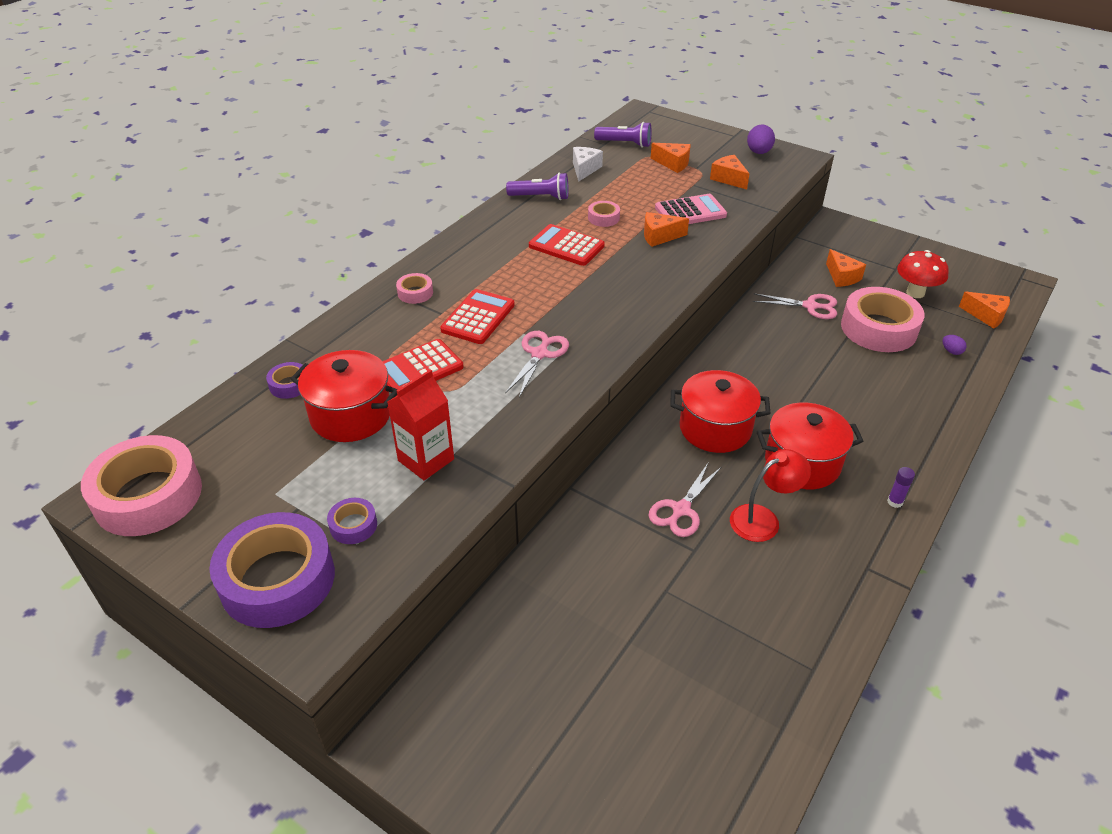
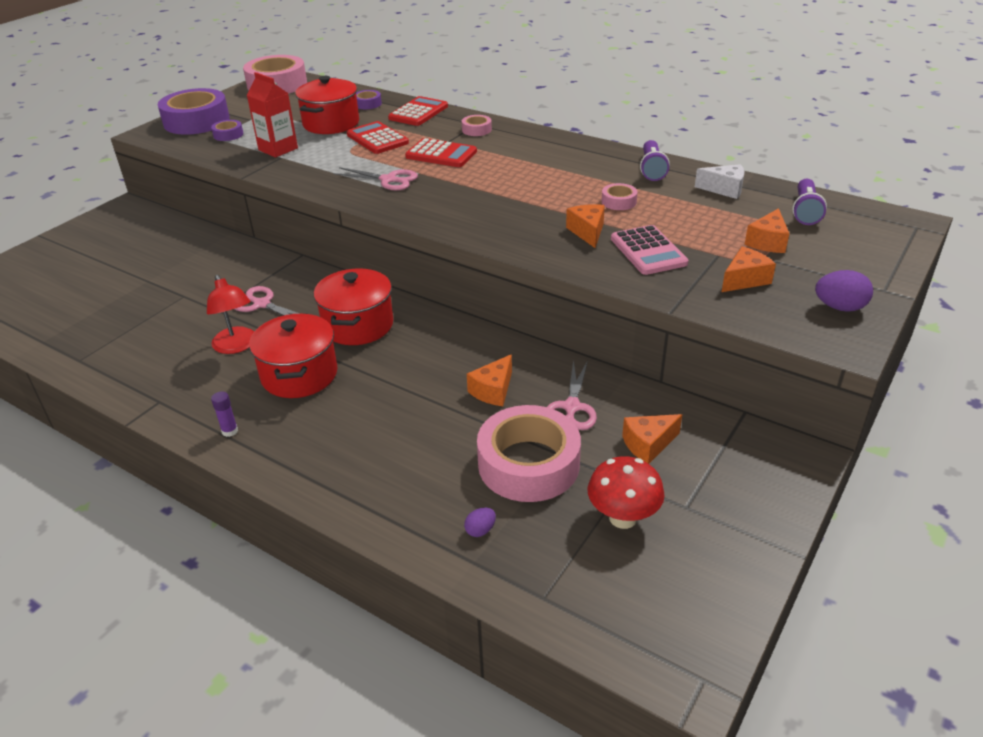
camera: 90 degrees right, 5 degrees down
red calculator [529,224,605,266] -> red calculator moved to [388,96,448,126]
orange cheese [959,292,1010,328] -> orange cheese moved to [467,354,512,406]

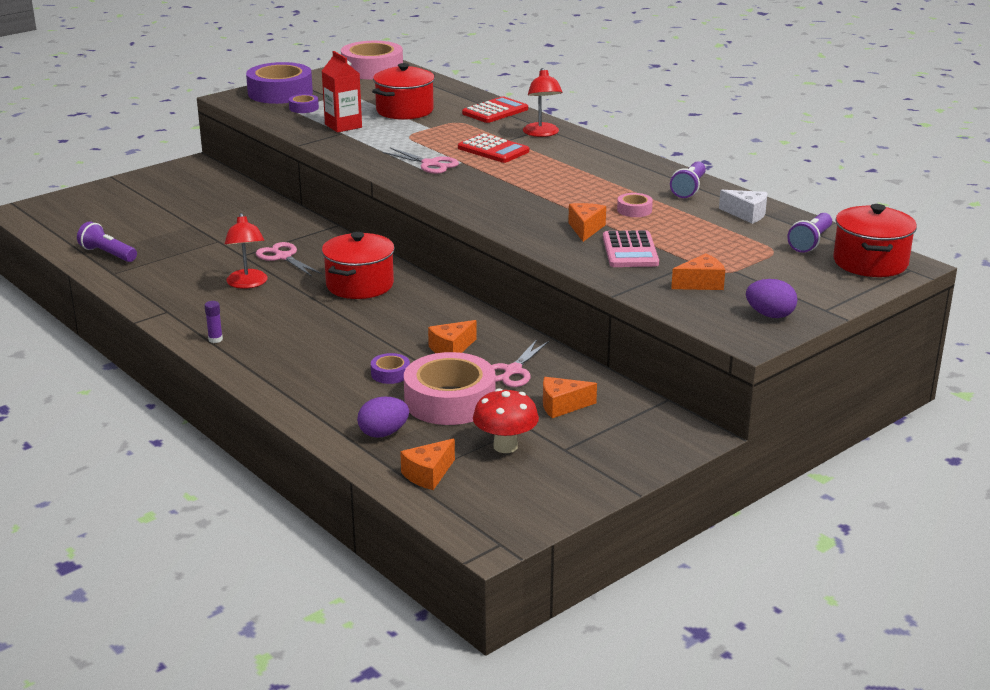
camera: 15 degrees right, 10 degrees down
red pot [249,313,337,398] -> red pot moved to [833,204,917,277]
red calculator [347,121,409,154] -> none
purple tape [356,90,382,109] -> purple tape moved to [371,353,410,384]
pink tape [462,115,492,136] -> red lamp [523,68,563,137]
purple egg [464,508,496,537] -> purple egg [357,396,409,438], size x1.77
orange cheese [744,208,790,253] -> orange cheese moved to [400,438,455,490]
none -> purple flashlight [77,222,137,262]

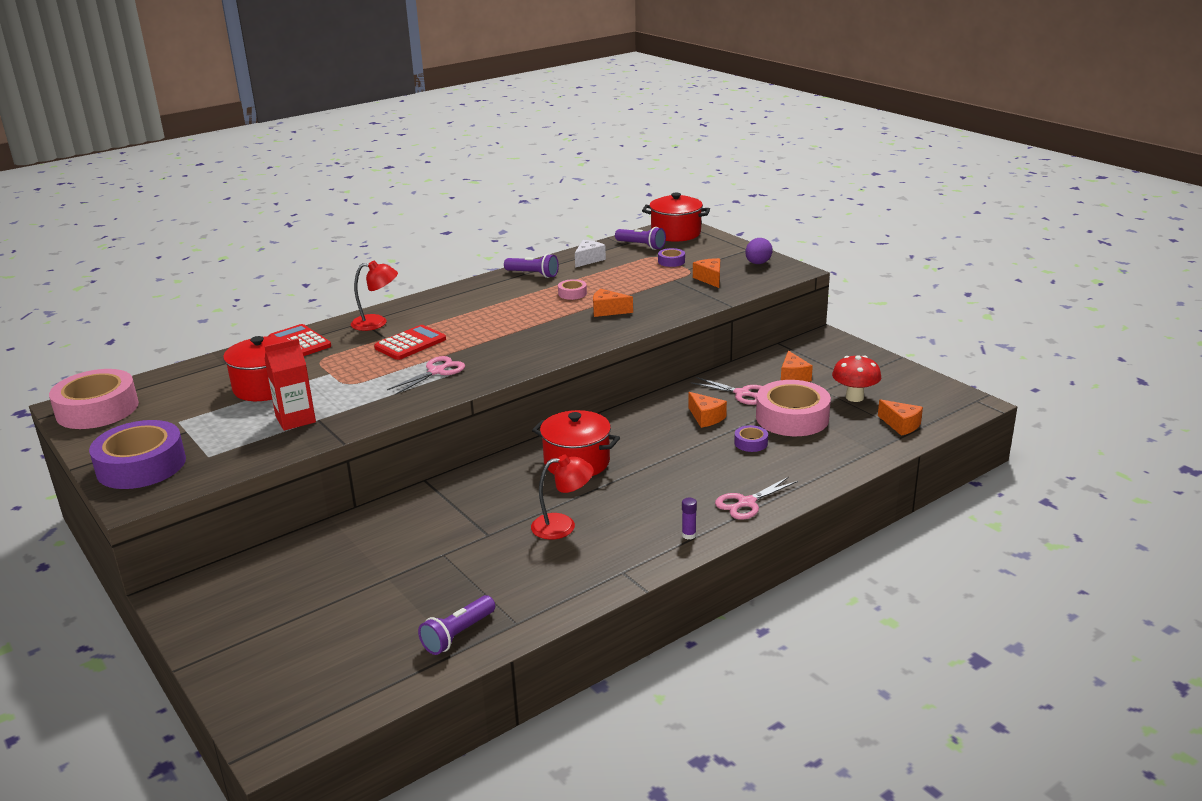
camera: 85 degrees left, 0 degrees up
pink scissors [256,242,322,277] -> pink scissors moved to [715,477,798,520]
purple tape [289,94,319,113] -> purple tape moved to [658,248,685,267]
purple egg [357,396,409,438] -> none
pink calculator [603,230,659,267] -> none

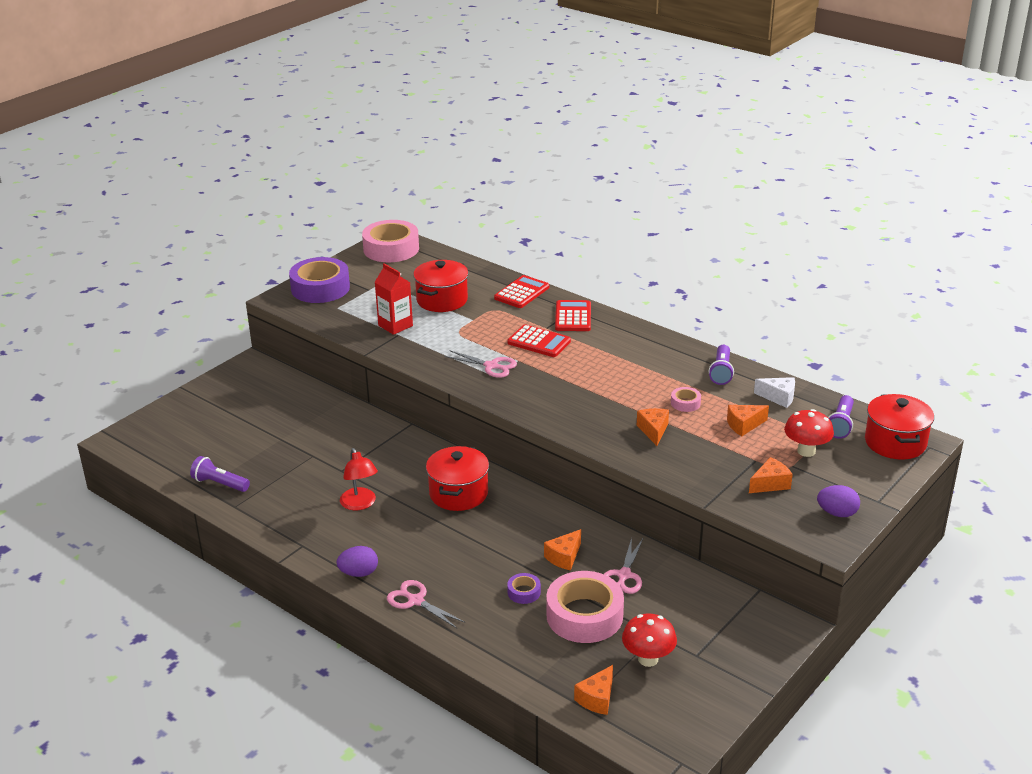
camera: 75 degrees right, 5 degrees up
red lamp [351,261,398,331] -> red calculator [555,300,591,331]
purple tape [658,248,685,267] -> red mushroom [784,409,834,457]
purple glue stick [682,498,697,539] -> purple egg [336,546,378,577]
orange cheese [781,350,813,382] -> orange cheese moved to [727,405,769,436]

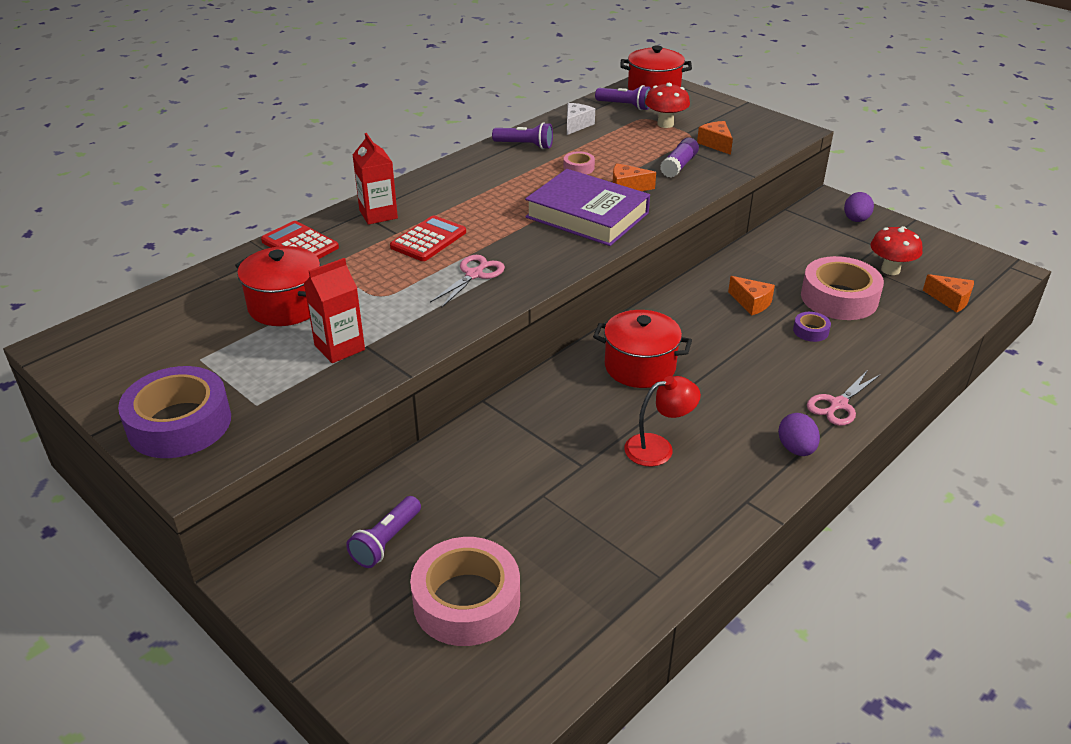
camera: 85 degrees left, 5 degrees up
purple flashlight [190,456,250,492] -> purple flashlight moved to [346,496,421,568]
pink tape [362,220,419,262] -> pink tape moved to [410,537,520,646]
red calculator [555,300,591,331] -> red carton [353,133,398,225]
pink scissors [604,538,643,594] -> none
orange cheese [727,405,769,436] -> none
purple egg [817,485,860,517] -> purple egg moved to [844,192,874,222]
none -> purple book [525,169,650,246]
none -> purple glue stick [660,138,699,178]

